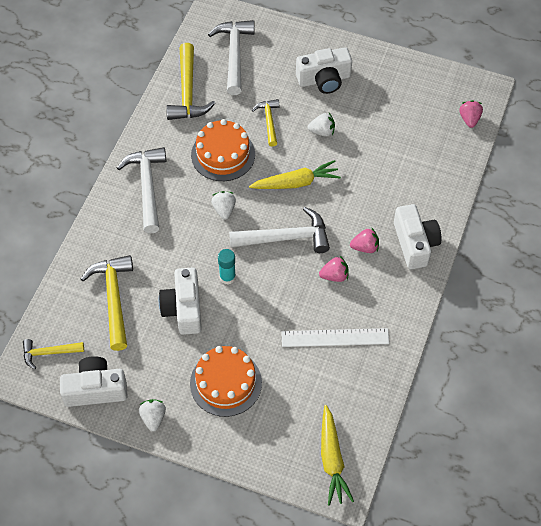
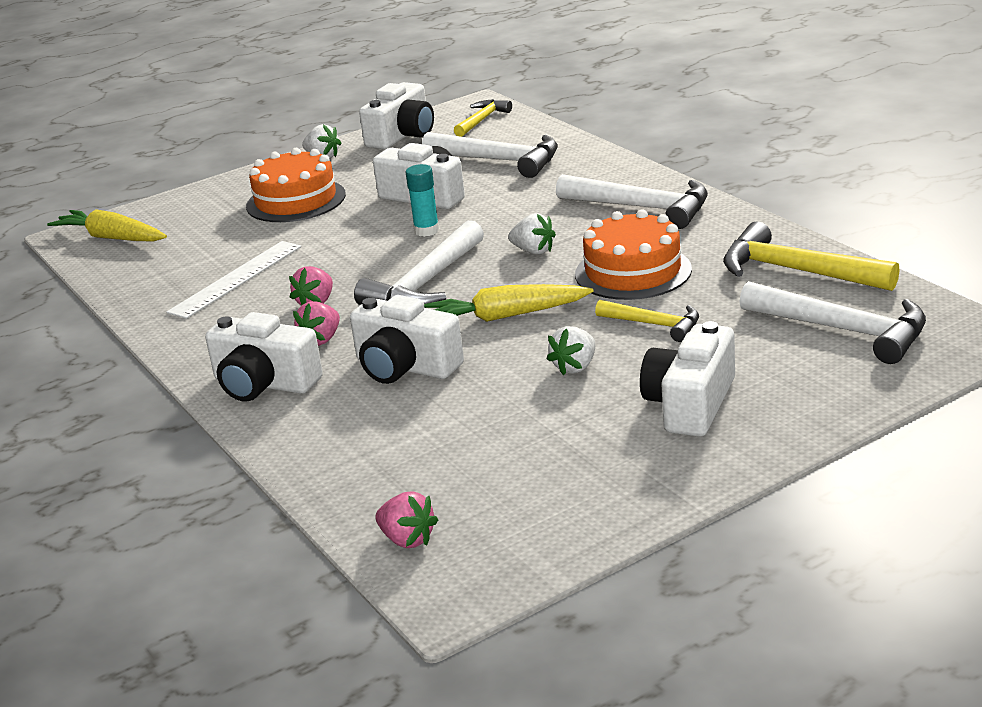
camera: 130 degrees right, 30 degrees down
yellow hammer [81,255,133,351] -> white hammer [422,132,558,178]
yellow carrot [249,160,341,189] -> yellow carrot turned 60 degrees clockwise [424,284,594,322]
none -> white camera [350,295,464,384]

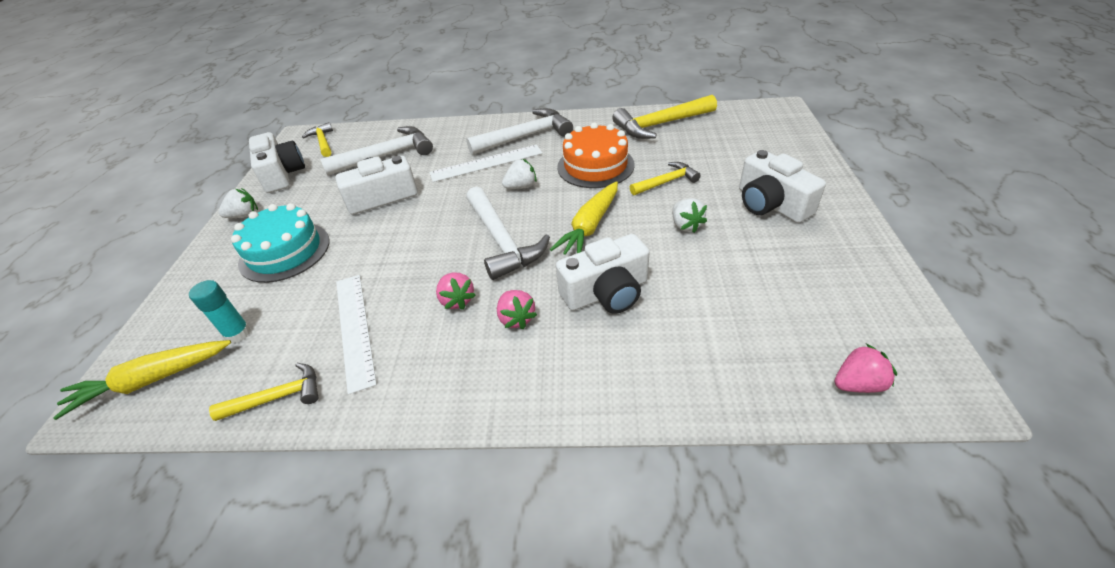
camera: 55 degrees left, 15 degrees up
white camera [205,312,323,402] -> none
orange cake [246,148,346,222] -> turquoise cake [231,203,330,283]
turquoise glue stick [406,164,439,237] -> turquoise glue stick moved to [189,280,251,343]
white hammer [740,281,926,364] -> none
none -> yellow hammer [209,363,318,421]
none -> white ruler [429,145,543,182]

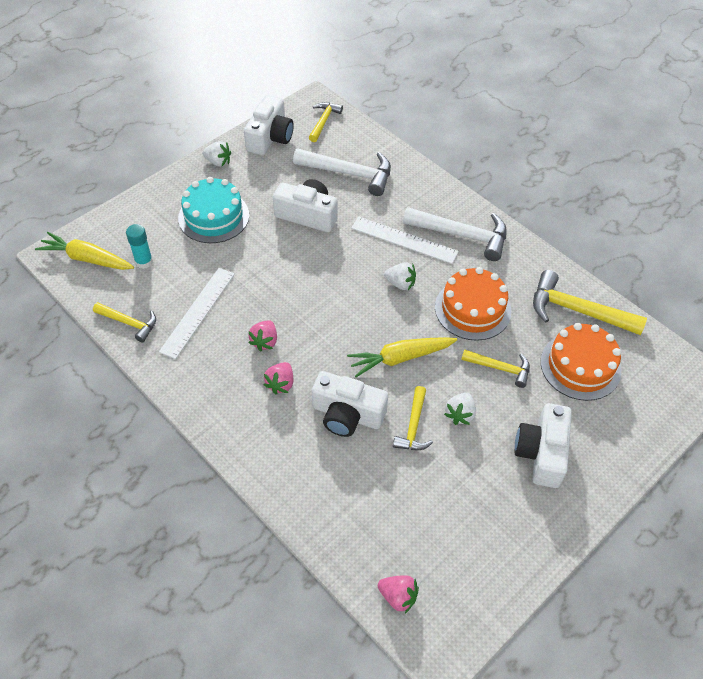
camera: 40 degrees right, 10 degrees up
white hammer [466,186,550,280] -> none
none -> yellow hammer [393,386,433,450]
none -> orange cake [541,323,621,401]

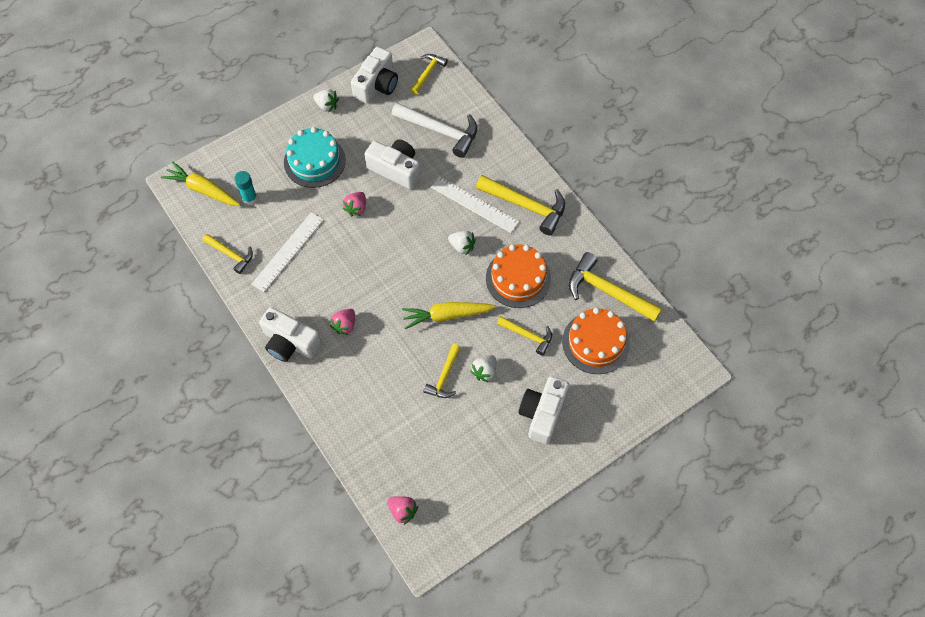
camera: 10 degrees right, 10 degrees up
pink strawberry [248,320,277,352] -> pink strawberry moved to [343,192,366,216]
white camera [312,371,388,437] -> white camera moved to [259,307,322,362]
white hammer [403,207,507,261] -> yellow hammer [476,175,565,235]

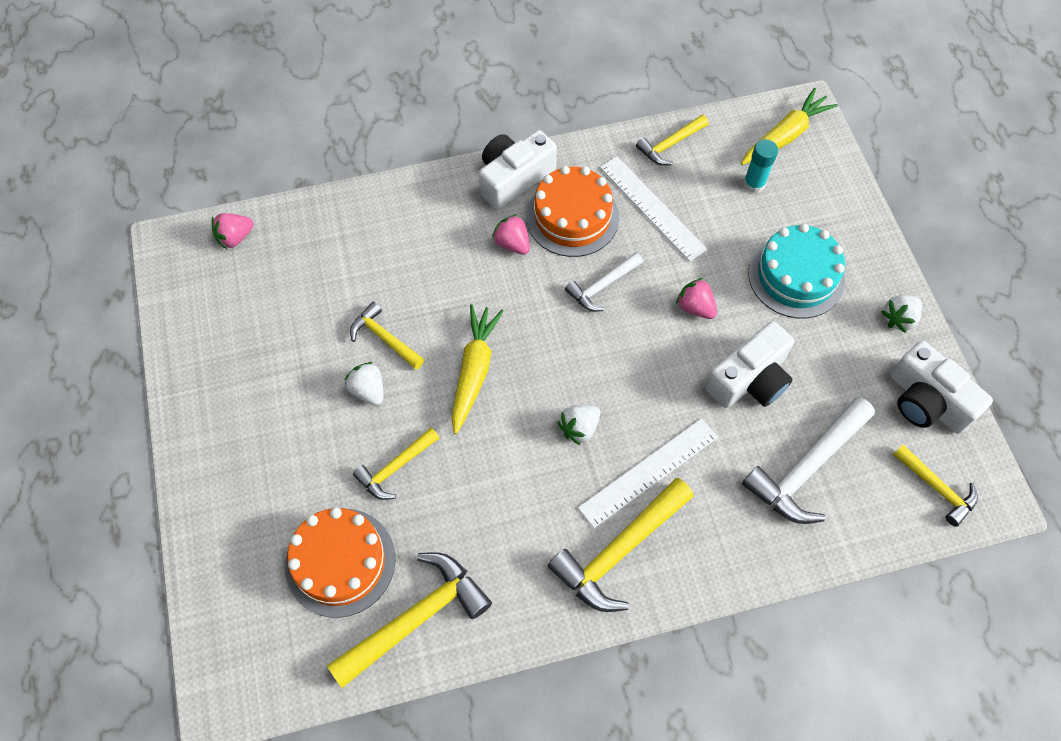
camera: 110 degrees right, 0 degrees up
orange cake [486,244,551,308] -> orange cake moved to [526,166,619,257]
white camera [518,376,569,444] -> none
none -> white hammer [565,252,643,311]

